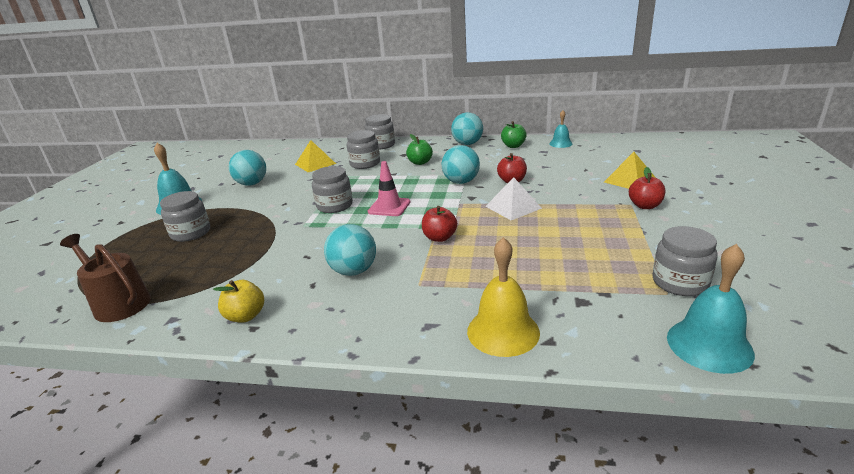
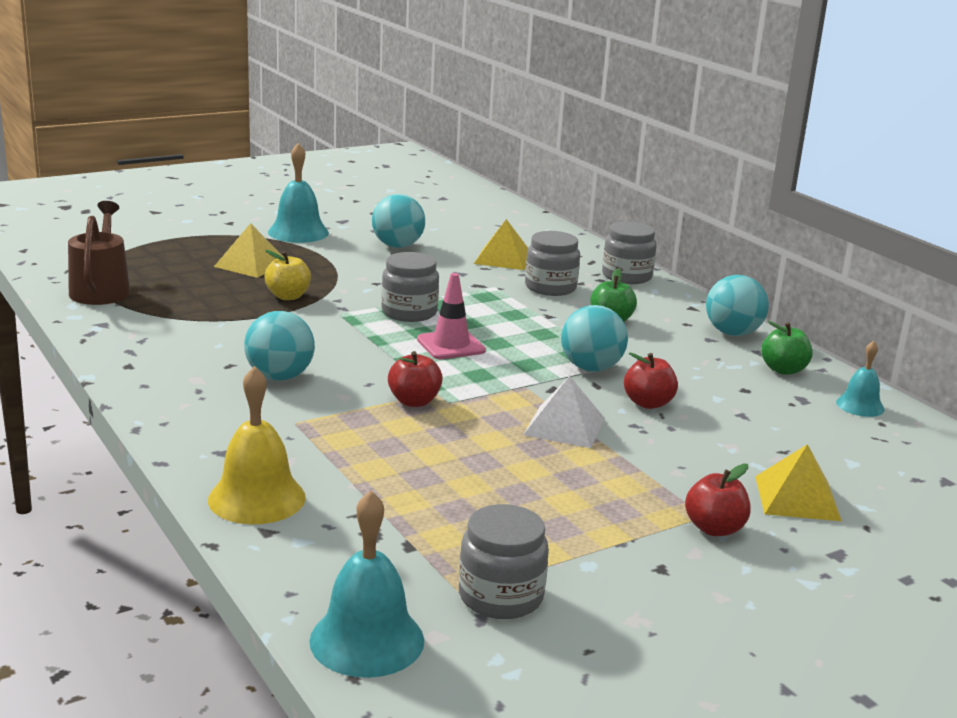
camera: 45 degrees right, 5 degrees down
grey jar [160,191,210,242] -> yellow pyramid [214,223,283,278]
yellow apple [213,280,264,323] -> yellow apple moved to [265,250,311,300]

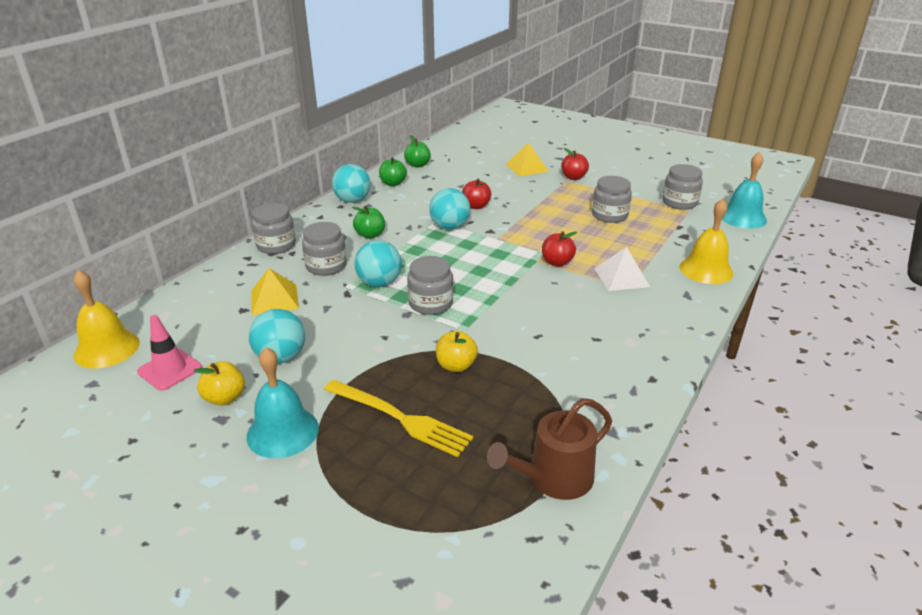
camera: 115 degrees left, 10 degrees up
yellow pyramid [214,223,283,278] -> yellow fork [324,380,473,457]
turquoise ball [244,311,315,380] -> turquoise ball moved to [354,240,402,287]
pink traffic cone [417,273,486,359] -> pink traffic cone moved to [137,315,202,391]
white pyramid [523,376,605,448] -> white pyramid moved to [594,247,650,291]
turquoise bell [836,341,885,417] -> green apple [404,135,431,168]
none -> yellow bell [74,270,140,369]
none -> yellow apple [194,361,245,405]
none -> grey jar [592,176,632,223]

